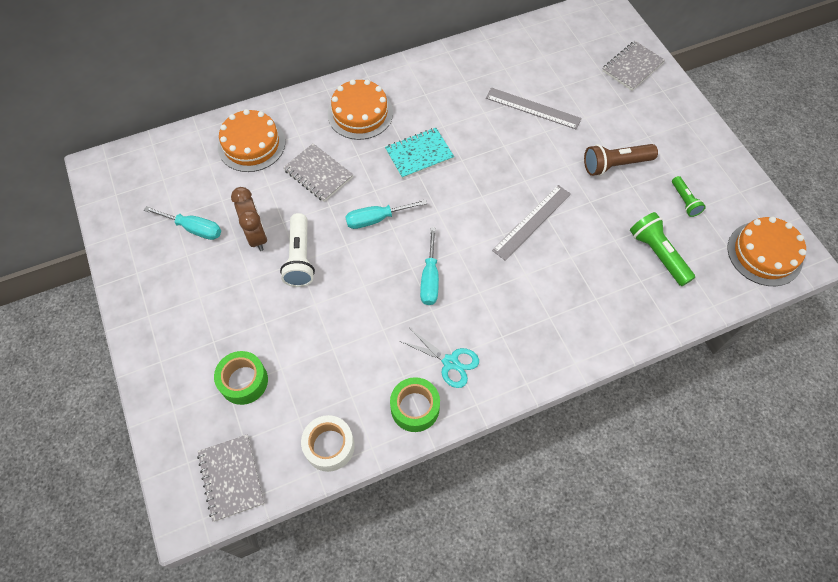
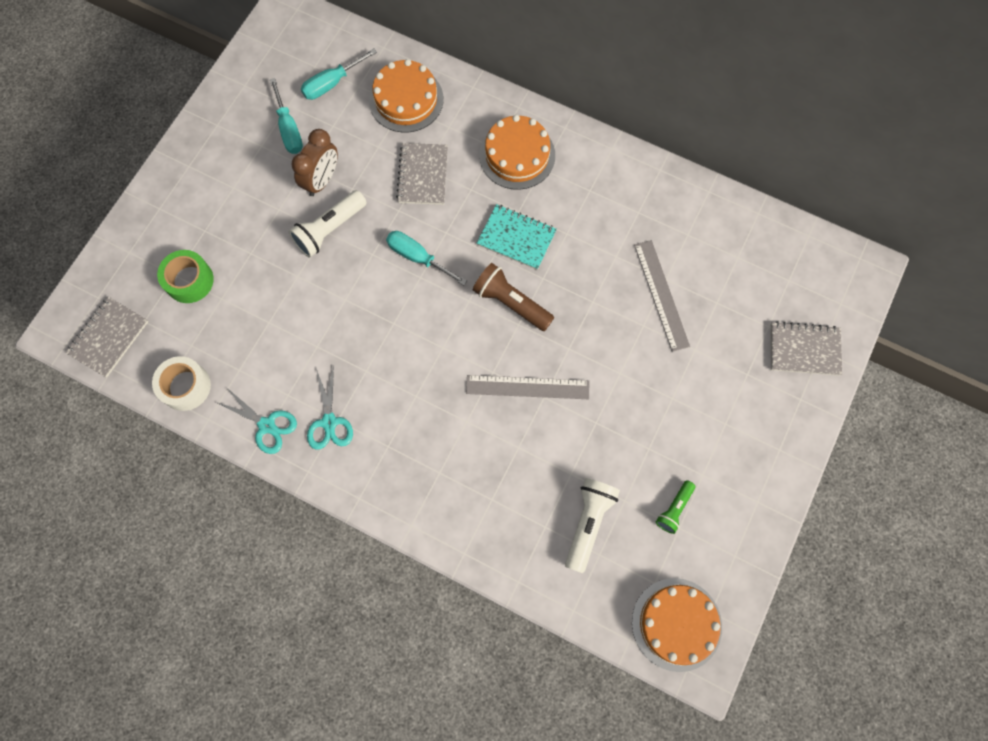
camera: 50 degrees right, 10 degrees up
green tape [390,377,440,432] -> turquoise scissors [216,387,297,454]
turquoise screwdriver [420,227,439,305] -> turquoise screwdriver moved to [301,48,377,100]
brown flashlight [584,144,658,176] -> brown flashlight moved to [473,263,554,331]
green flashlight [630,212,695,286] -> white flashlight [565,478,620,573]

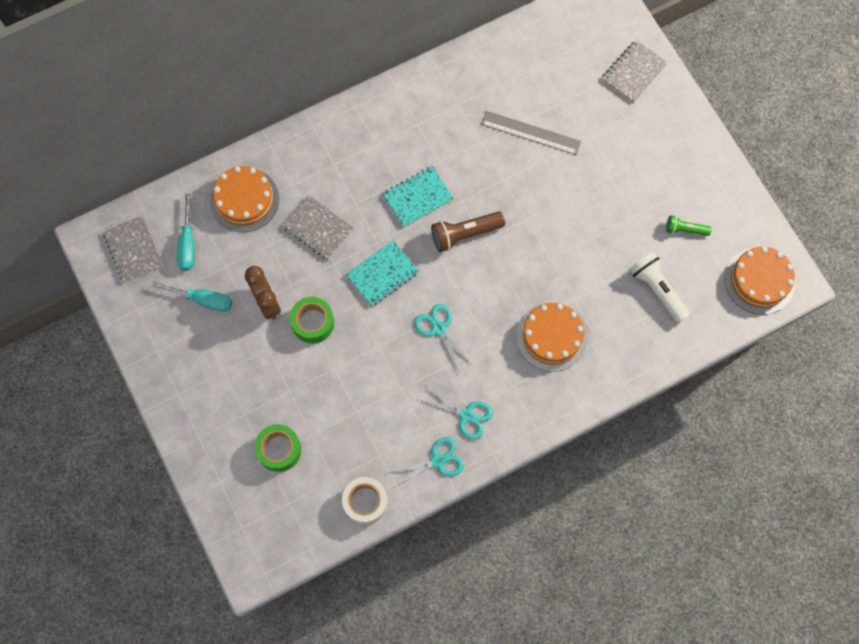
camera: 55 degrees left, 0 degrees up
grey notebook [65,297,148,378] -> grey notebook moved to [103,215,163,283]
white flashlight [288,190,367,258] -> green tape [290,297,334,344]
turquoise screwdriver [386,231,467,285] -> turquoise notebook [346,240,419,307]
grey ruler [466,375,589,399] -> none
orange cake [479,115,555,190] -> orange cake moved to [516,303,588,372]
green flashlight [656,480,696,534] -> green flashlight turned 120 degrees clockwise [666,215,711,236]
none -> turquoise scissors [414,304,471,372]

